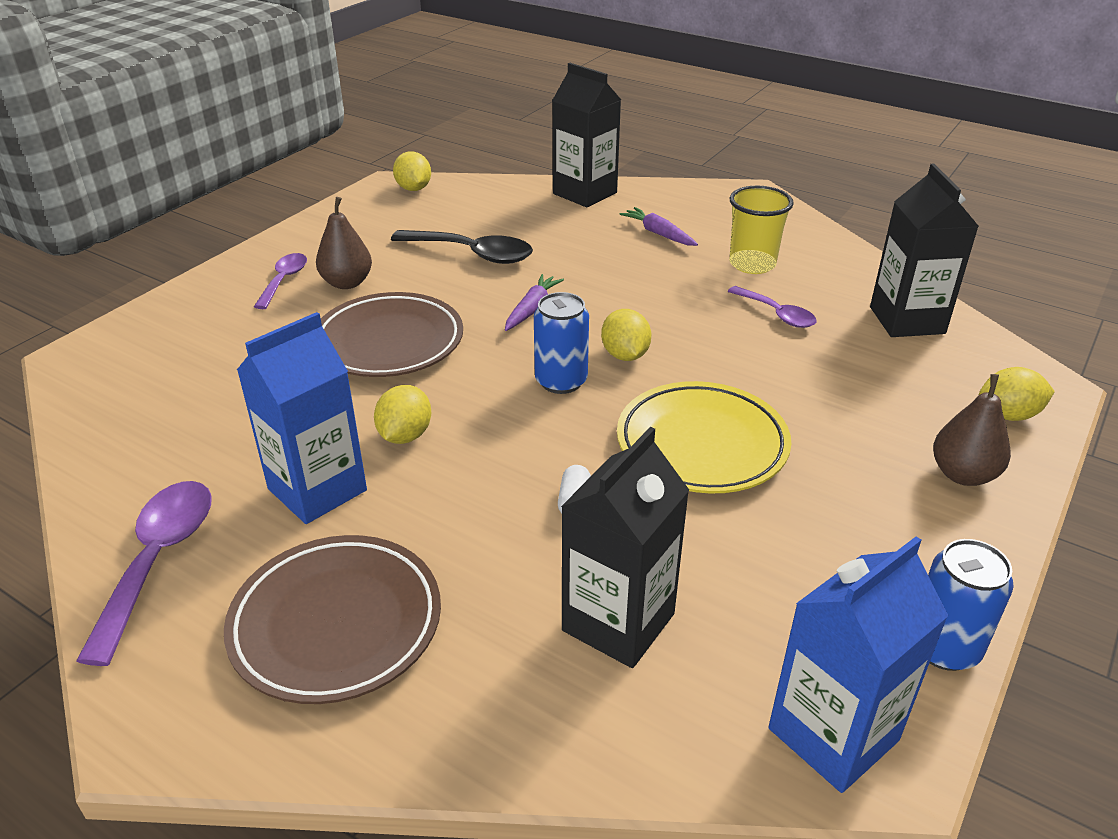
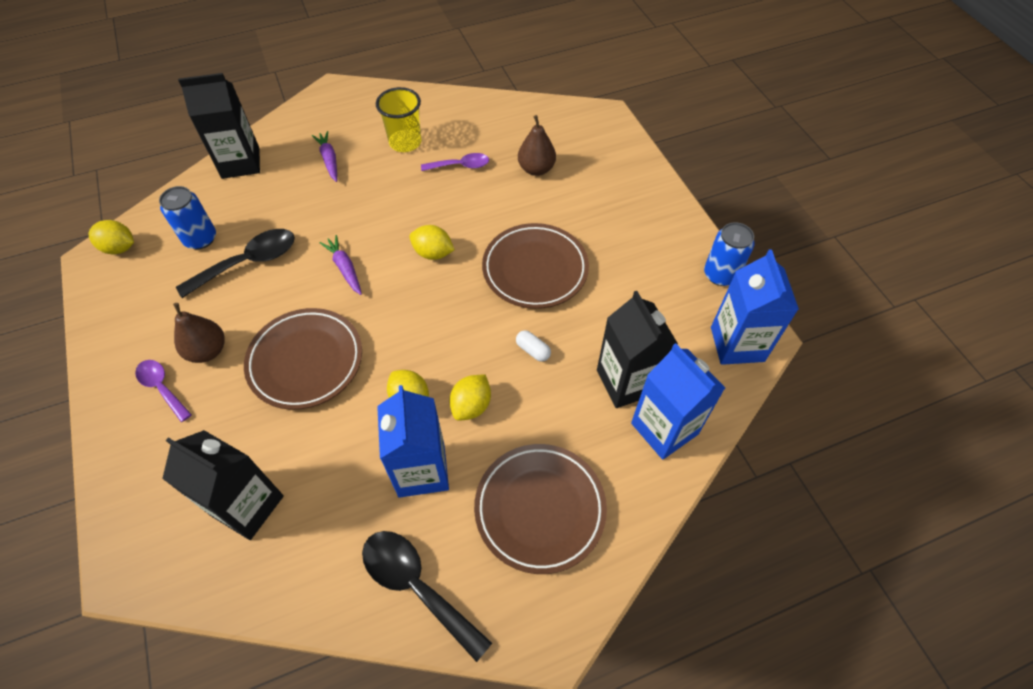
camera: 55 degrees left, 20 degrees up
purple spoon [76,481,212,666] -> black spoon [362,531,492,662]
blue can [534,292,589,394] -> blue can moved to [159,186,216,249]
yellow plate [617,381,791,493] -> brown plate [482,223,589,309]
purple carrot [619,207,698,246] -> purple carrot turned 75 degrees clockwise [312,131,337,182]
black carton [870,164,978,337] -> black carton moved to [162,430,284,540]
brown pear [933,374,1011,486] -> brown pear moved to [518,115,556,176]
yellow lemon [979,367,1055,421] -> yellow lemon moved to [449,375,491,421]
none -> blue carton [631,343,725,460]

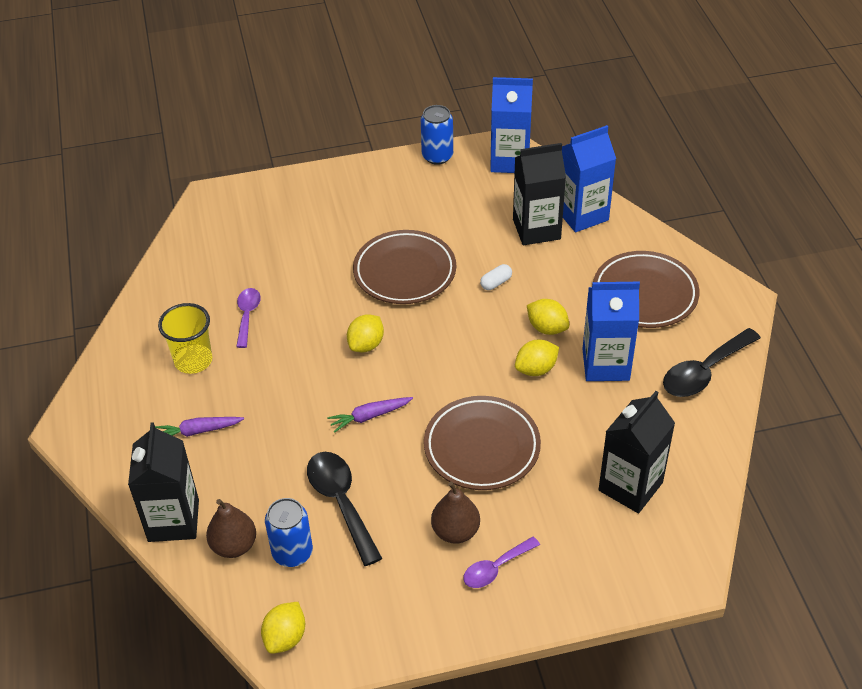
camera: 80 degrees left, 10 degrees down
brown pear [518,115,556,176] -> brown pear moved to [206,499,256,558]

